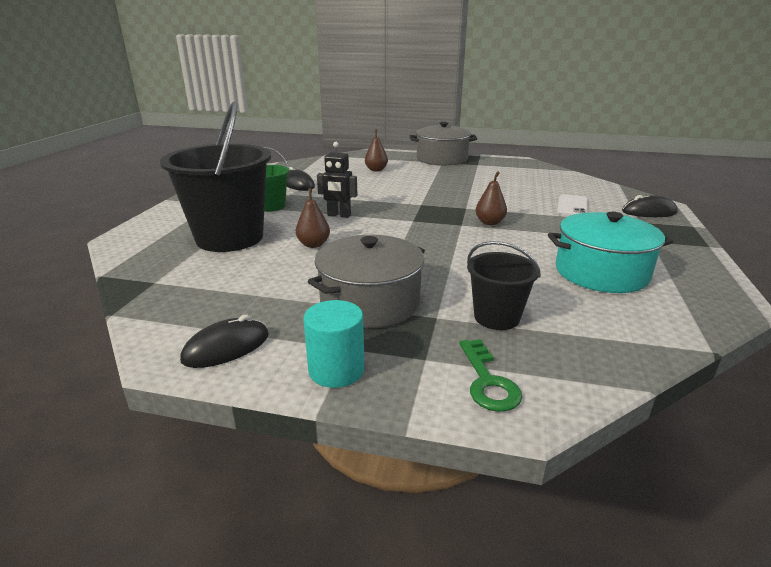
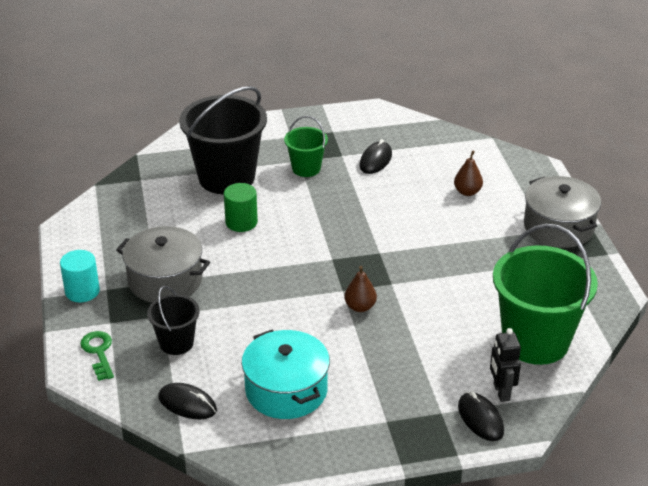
camera: 65 degrees right, 10 degrees up
black mouse [180,315,269,368] -> black mouse moved to [158,383,217,419]
brown pear [296,188,330,248] -> green cylinder [224,183,258,232]
black robot [317,142,357,218] -> black robot moved to [490,328,521,402]
green key [459,339,522,412] -> green key turned 105 degrees clockwise [80,331,114,381]
white phone [557,194,588,216] -> none
none -> green bucket [493,224,598,365]

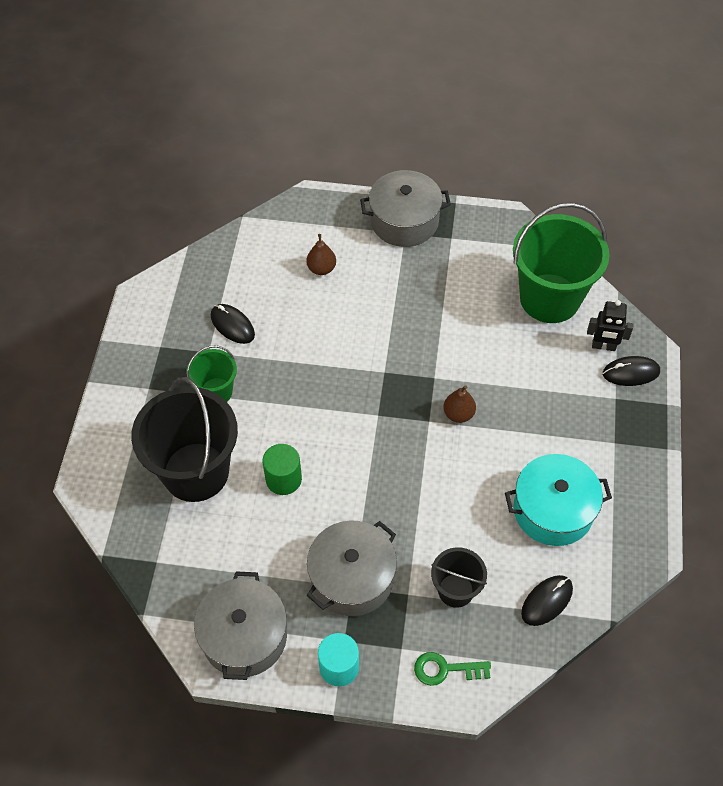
camera: 70 degrees left, 20 degrees up
none -> grey pot [194,571,287,680]

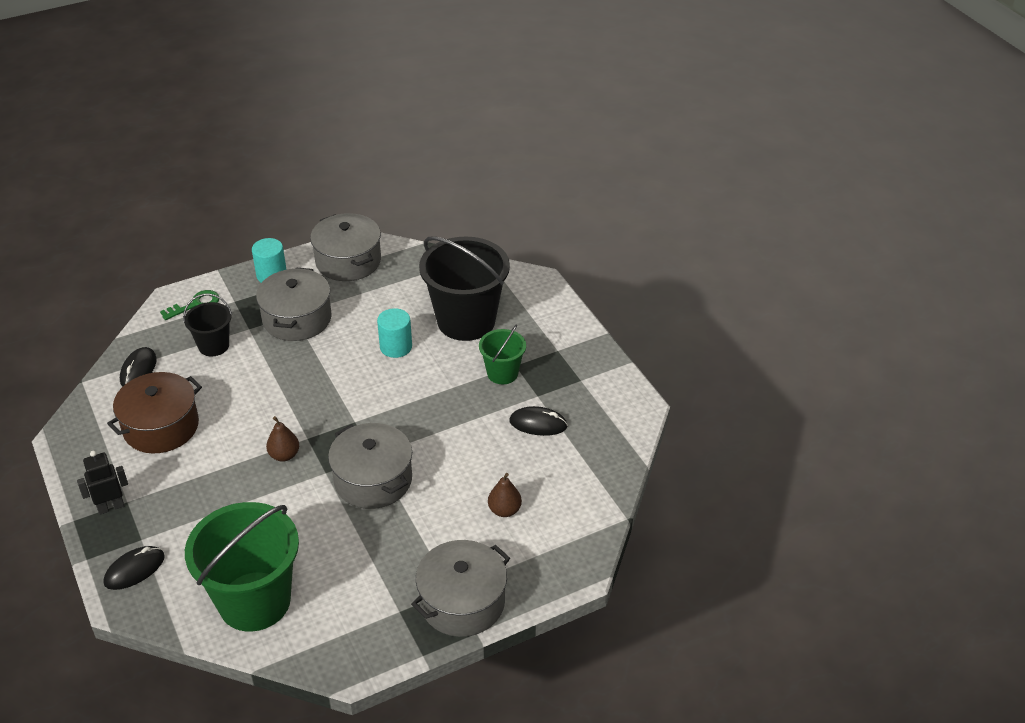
camera: 145 degrees right, 15 degrees down
green cylinder [263,444,302,495] -> turquoise cylinder [377,308,412,358]
turquoise pot [505,454,612,546] -> brown pot [107,372,202,454]
black robot [587,300,633,351] -> black robot moved to [77,451,128,515]
none -> grey pot [328,423,412,509]

